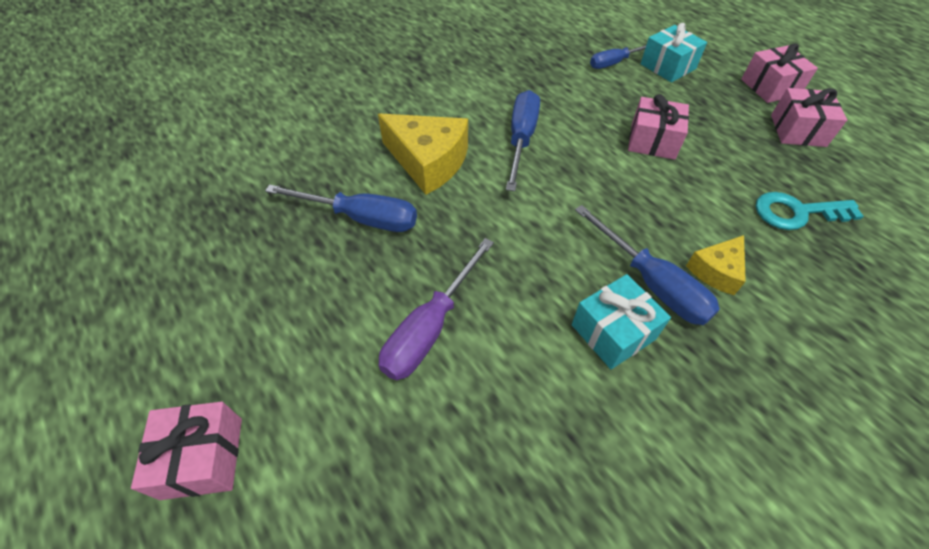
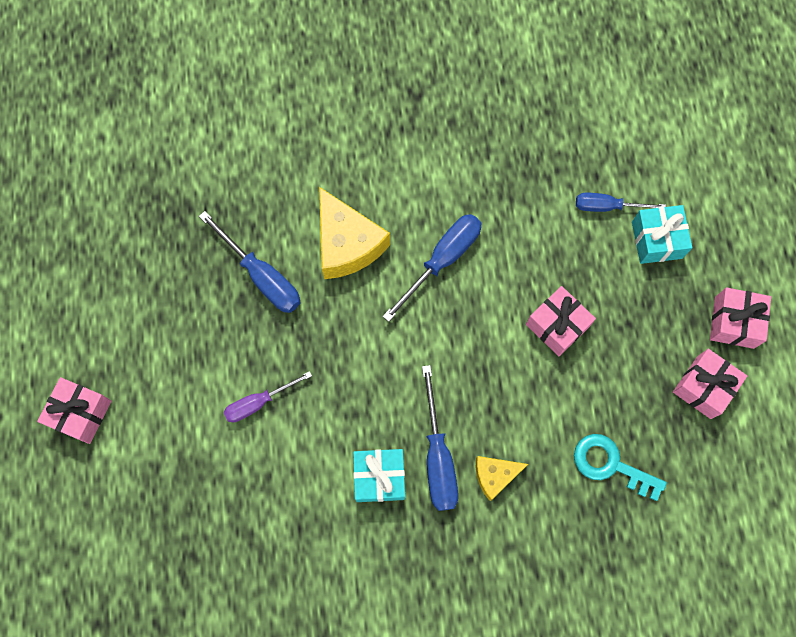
camera: 30 degrees right, 20 degrees up
purple screwdriver [379,238,494,380] -> purple screwdriver [223,371,312,422], size x0.66

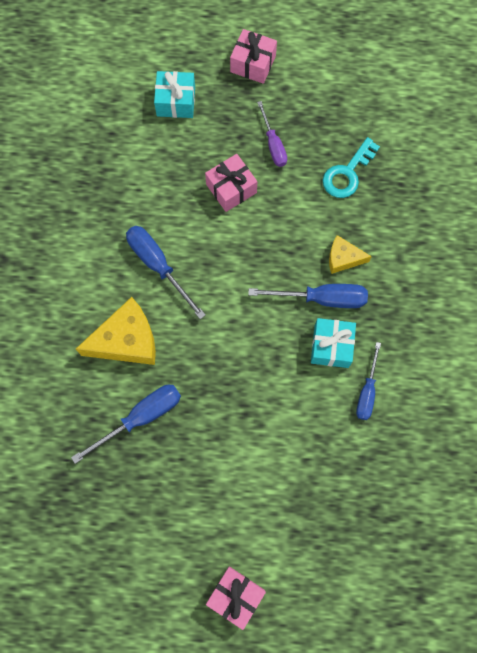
camera: 80 degrees left, 0 degrees up
purple screwdriver [223,371,312,422] -> purple screwdriver moved to [257,101,287,167]
yellow cheese [476,456,528,501] -> yellow cheese turned 105 degrees clockwise [329,235,372,274]
blue screwdriver [576,193,666,212] -> blue screwdriver moved to [356,342,381,420]
pink gift [673,349,747,419] -> none

